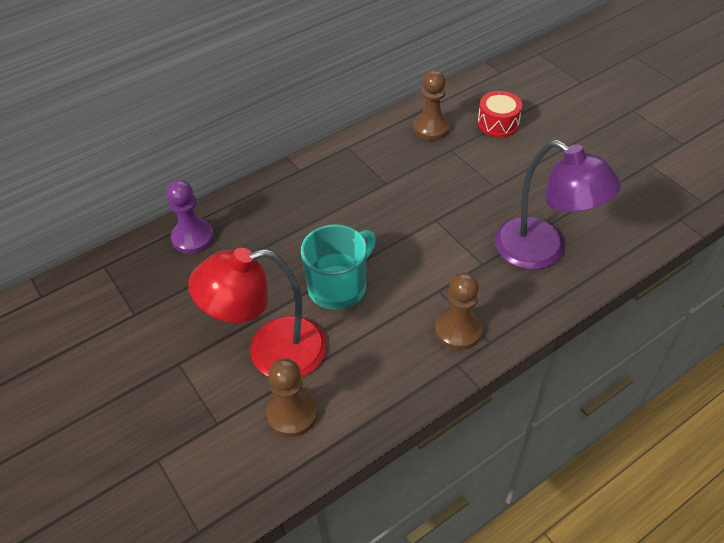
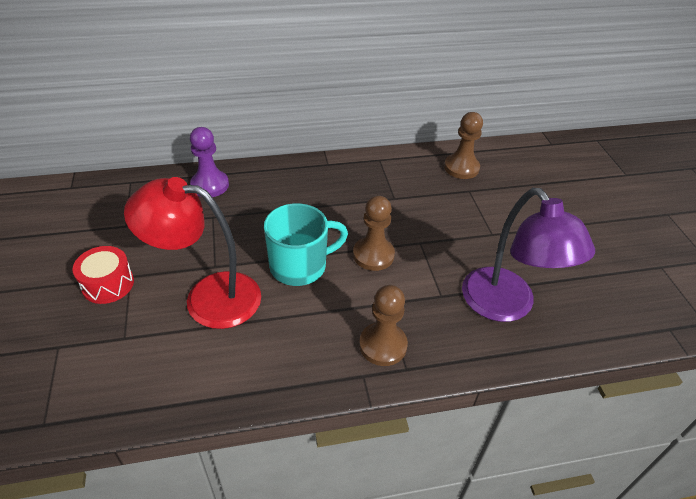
camera: 20 degrees right, 5 degrees down
brown pawn [266,358,318,437] -> brown pawn moved to [353,195,395,271]
red drum [478,91,522,137] -> red drum moved to [72,246,134,304]

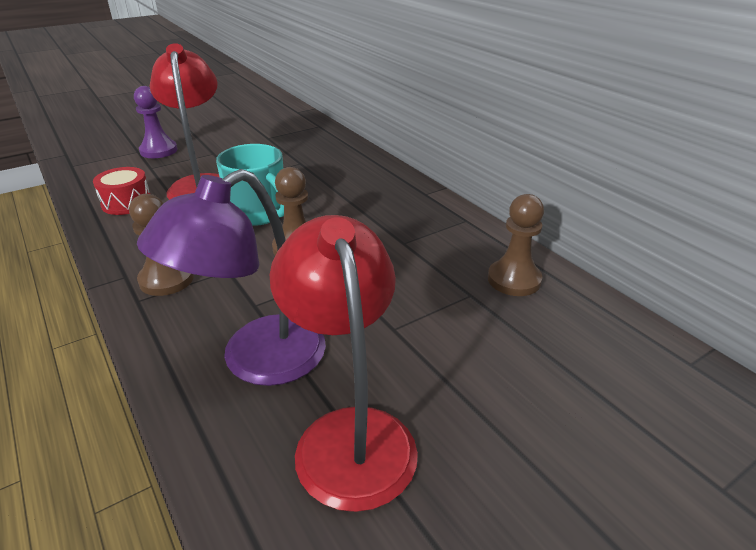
camera: 70 degrees right, 10 degrees down
red drum [72,246,134,304] -> red drum moved to [93,167,150,215]
purple pawn [190,127,229,197] -> purple pawn moved to [134,86,177,158]
none -> red lamp [270,215,418,512]

